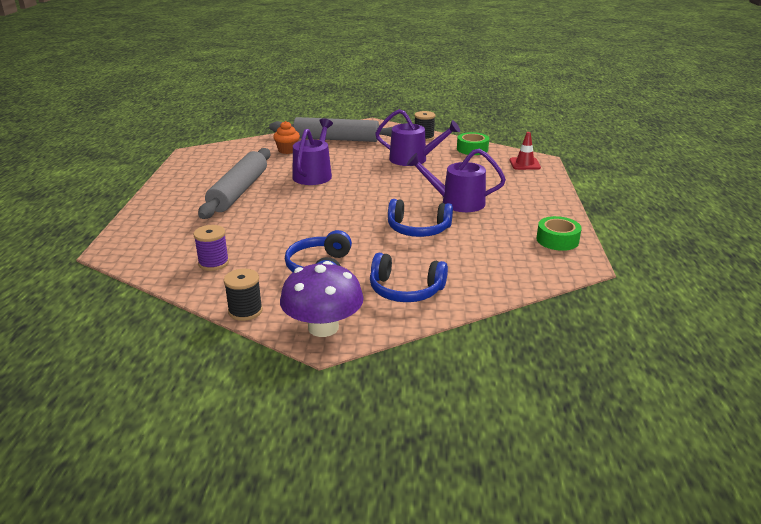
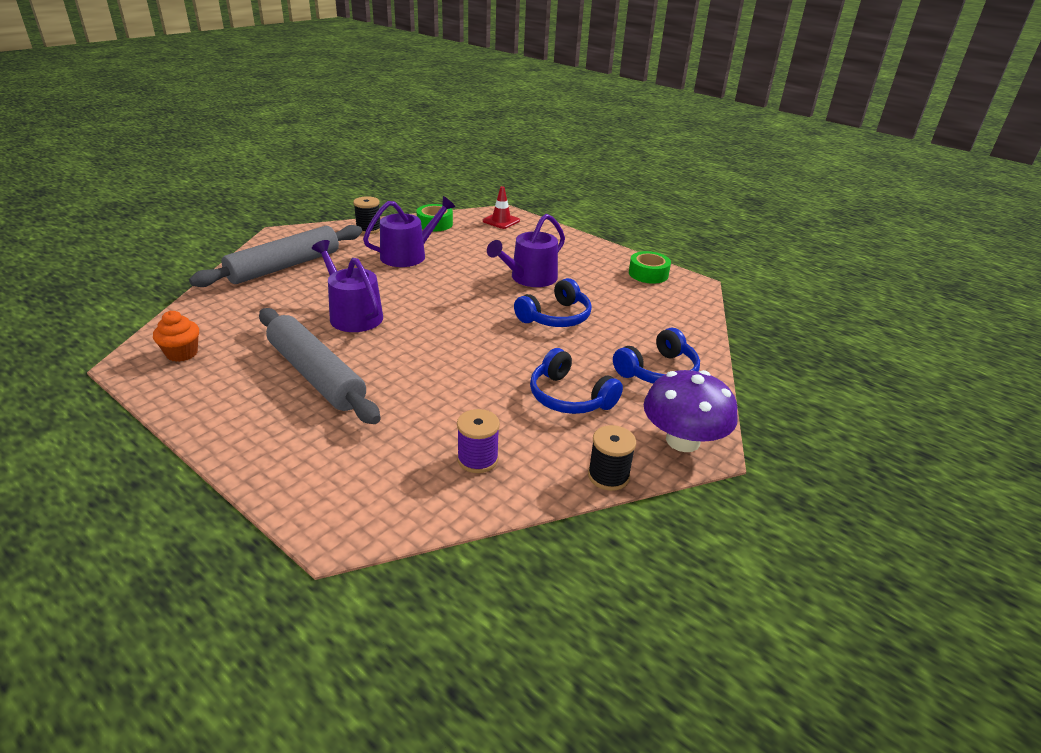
camera: 55 degrees left, 5 degrees up
orange cupcake [273,121,300,154] -> orange cupcake moved to [153,311,199,362]

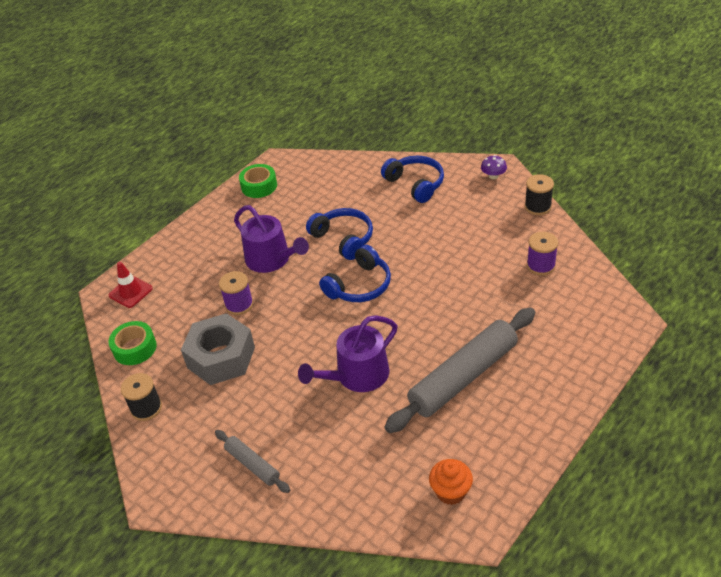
camera: 85 degrees left, 10 degrees up
grey rolling pin [189,225,362,287] -> grey rolling pin [215,430,290,493], size x0.49
purple watering can [363,196,455,267] -> grey nut [181,313,255,385]
blue headphones [530,348,623,414] -> blue headphones moved to [319,245,391,302]
purple mushroom [644,370,738,452] -> purple mushroom [481,155,507,179], size x0.44
none -> purple spool [219,271,253,315]

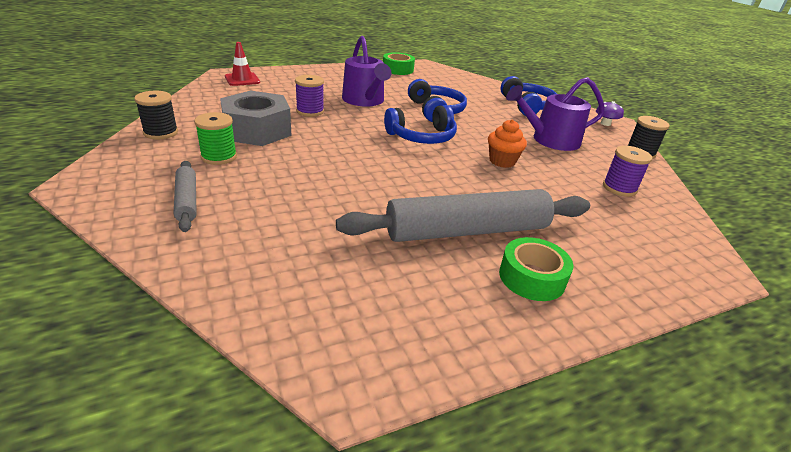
camera: 20 degrees right, 10 degrees down
green tape [108,321,157,365] -> green tape moved to [499,237,573,301]
purple watering can [298,315,398,392] -> purple watering can moved to [506,77,605,151]
orange cupcake [429,459,473,505] -> orange cupcake moved to [488,119,527,168]
none -> green spool [194,112,237,165]

